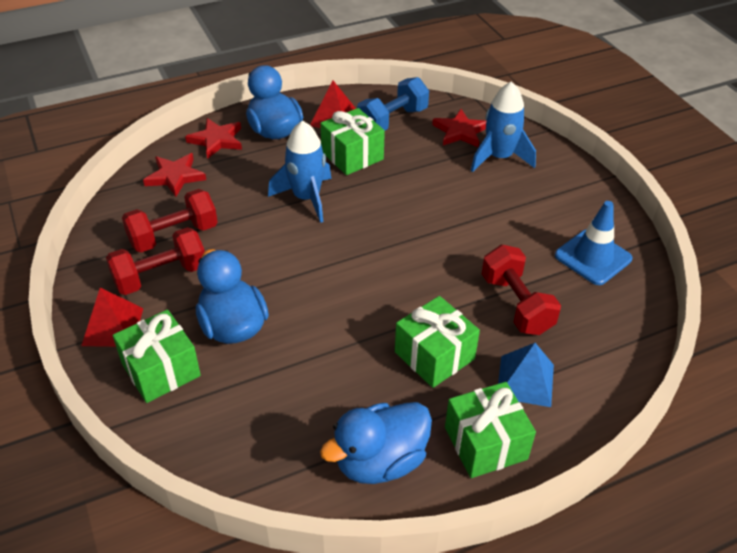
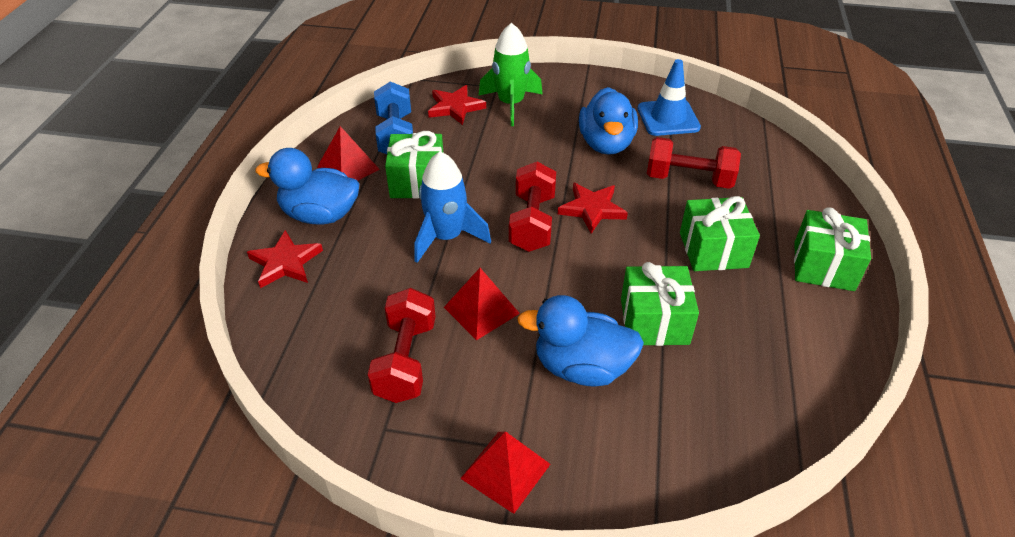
camera: 55 degrees left, 0 degrees up
red dumbbell [106,227,205,295] -> red dumbbell moved to [509,162,556,252]
green gift [113,309,201,403] -> green gift moved to [621,262,699,346]
red star [143,153,206,197] -> red star moved to [558,183,628,234]
blue duck [320,402,432,484] -> blue duck moved to [579,87,638,155]
blue rocket [471,81,536,172] -> green rocket [478,23,543,126]
blue pyramid [498,343,554,407] -> none
none -> red pyramid [444,268,520,340]

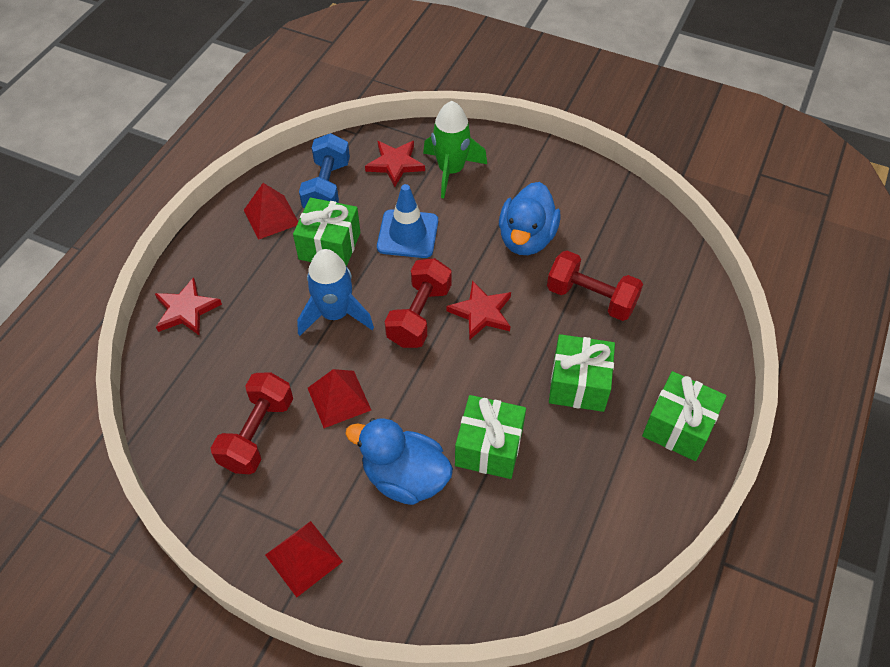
camera: 15 degrees right, 10 degrees up
blue duck [255,148,360,224] -> none
blue traffic cone [638,59,701,136] -> blue traffic cone moved to [377,184,438,258]

